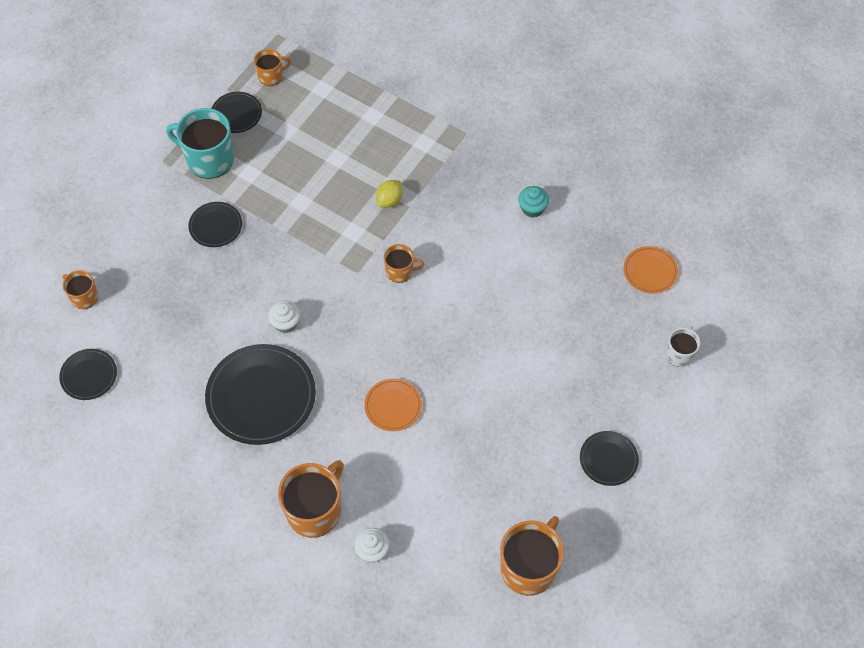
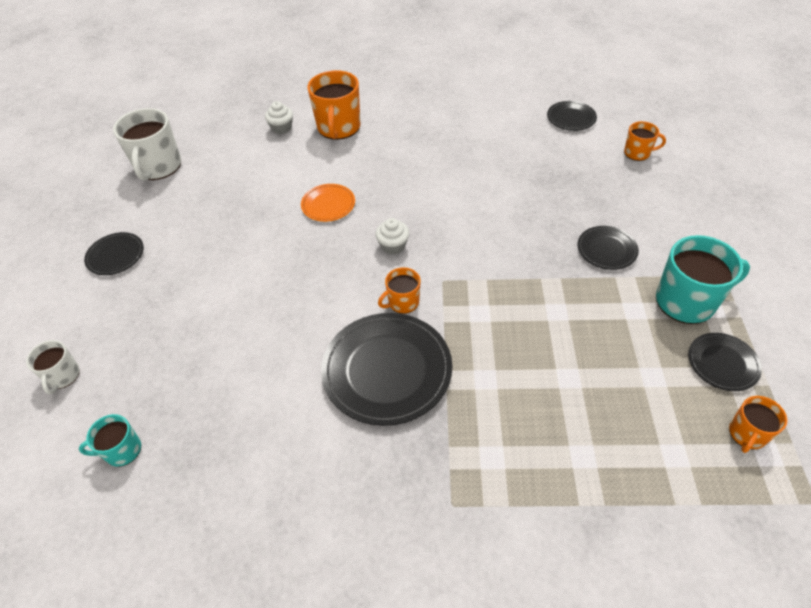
camera: 150 degrees right, 10 degrees down
black plate [205,344,316,445] -> black plate moved to [321,313,452,426]
white cupcake [268,301,301,333] -> white cupcake moved to [375,218,409,254]
yellow lemon [376,180,403,208] -> none
orange mug [500,516,564,596] -> white mug [113,108,181,181]
turquoise cupcake [518,186,549,218] -> none
orange plate [624,246,678,294] -> turquoise mug [79,414,141,467]

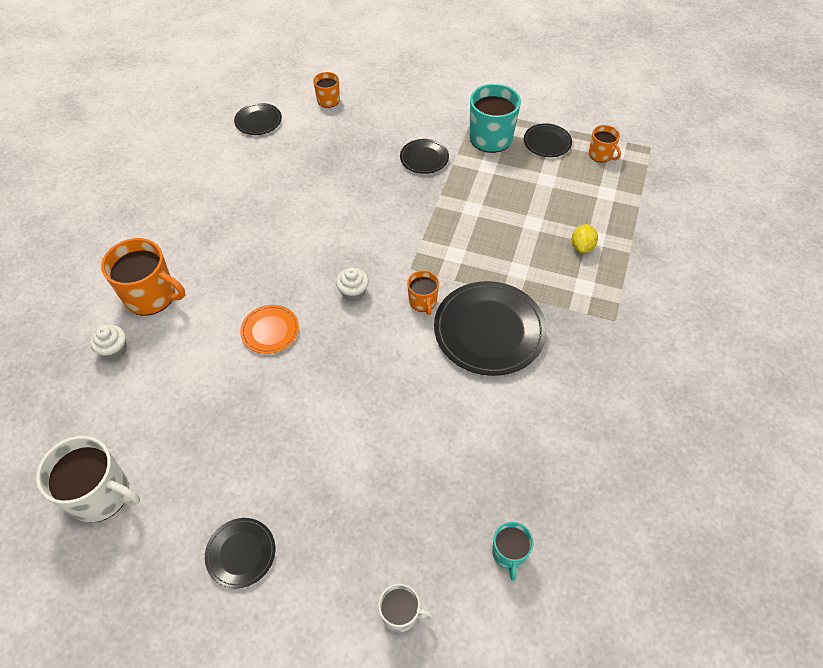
camera: 75 degrees left, 5 degrees up
none -> yellow lemon [572,224,598,253]

